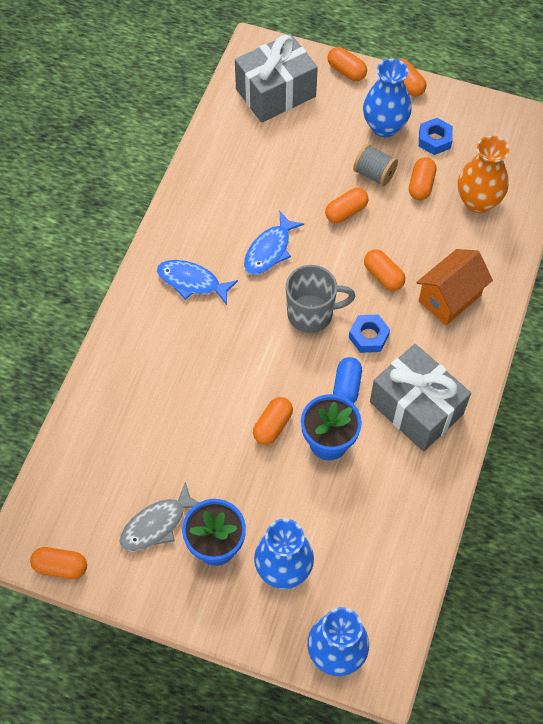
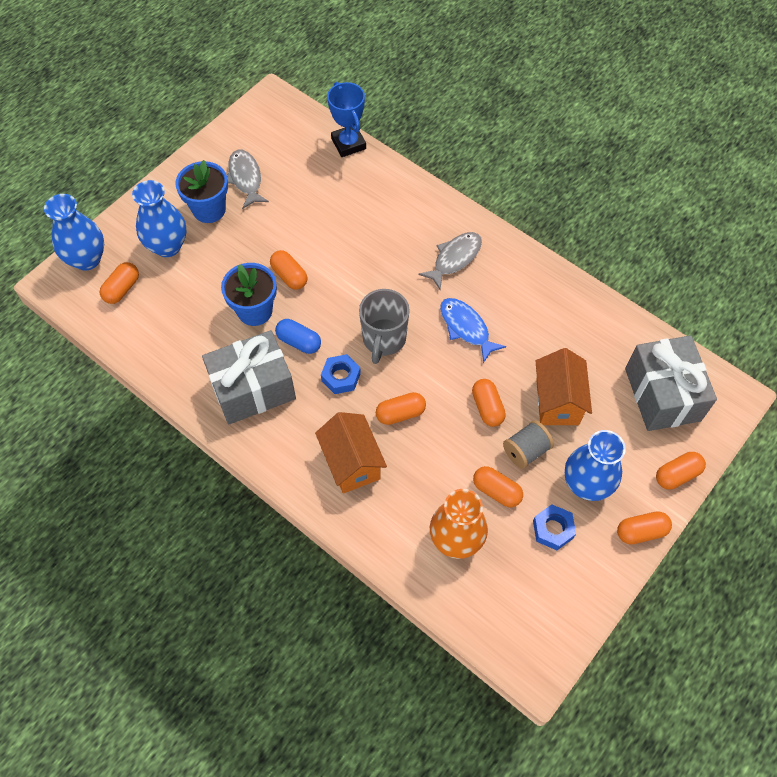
camera: 110 degrees right, 0 degrees up
orange capsule [30,547,87,579] -> orange capsule moved to [100,262,139,304]
blue fish [157,260,238,305] -> grey fish [419,232,482,290]
none -> blue trophy [327,82,366,157]
none -> orange house [536,348,592,425]

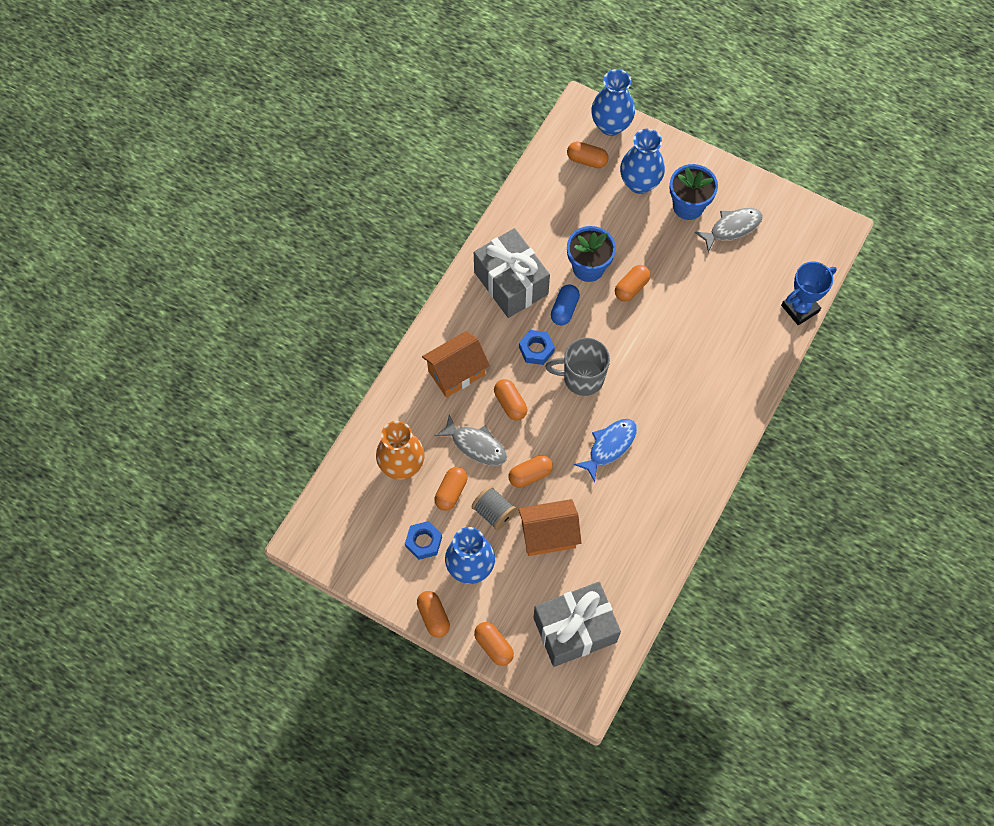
camera: 80 degrees right, 5 degrees up
grey fish [419,232,482,290] -> grey fish moved to [435,414,507,466]

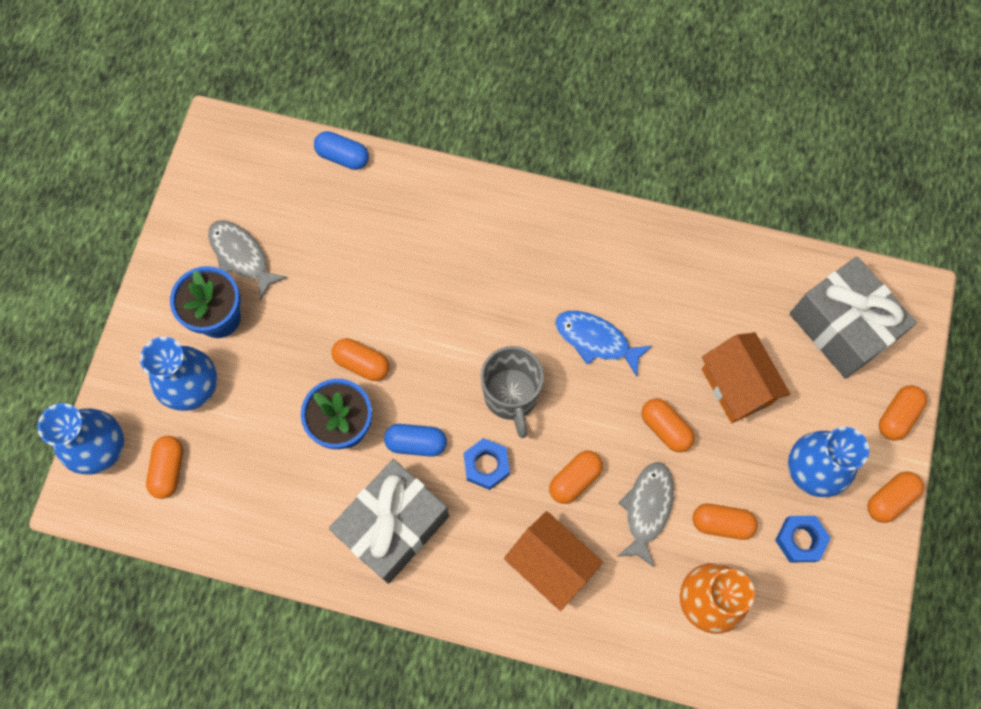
camera: 105 degrees left, 5 degrees up
grey spool [471,486,516,530] -> none
blue trophy [781,262,837,325] -> blue capsule [314,131,369,170]

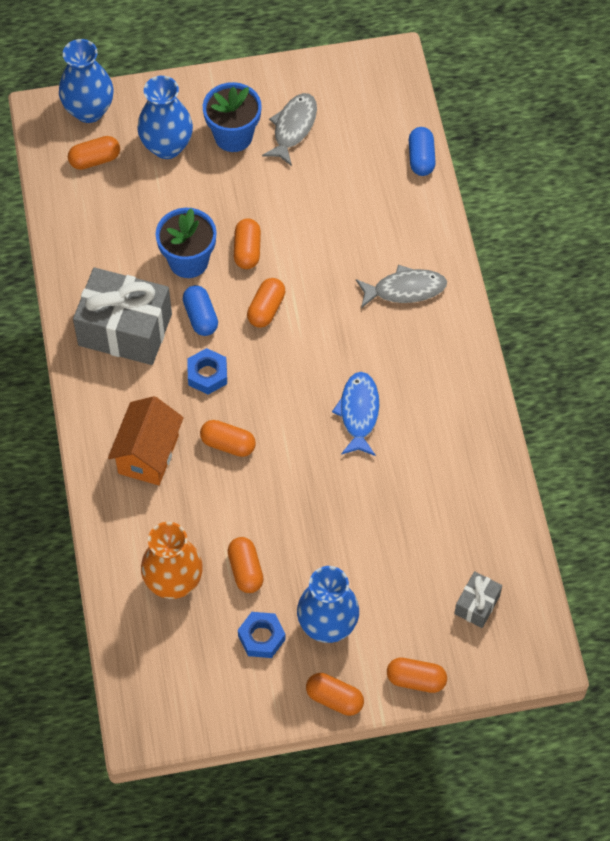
camera: 65 degrees right, 10 degrees down
grey mug [481,346,544,438] -> none
grey fish [617,462,674,567] -> grey fish moved to [356,265,447,308]
orange capsule [642,399,694,452] -> orange capsule moved to [247,278,285,328]
orange house [702,332,791,423] -> none
grey gift [790,256,917,379] -> grey gift [454,571,502,628], size x0.48

